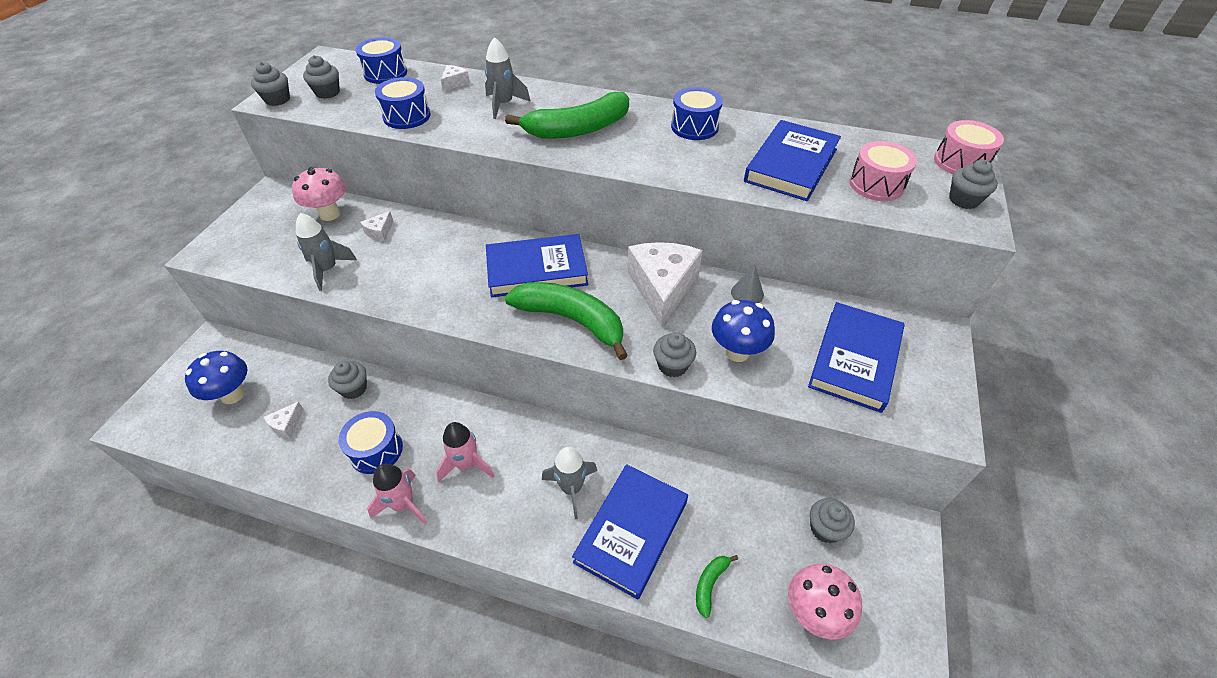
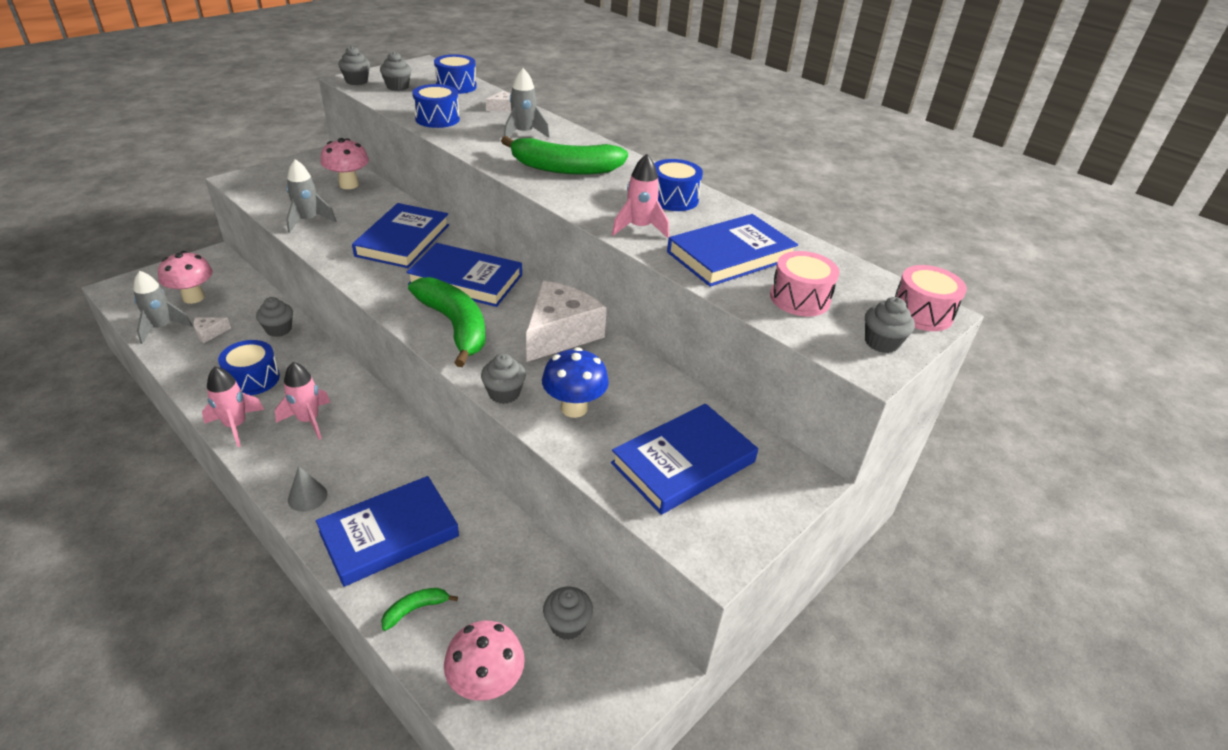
camera: 25 degrees right, 10 degrees down
blue mushroom [185,351,247,404] -> pink mushroom [158,251,213,304]
white cheese [360,211,393,241] -> none
grey rocket [542,447,597,519] -> grey rocket moved to [133,271,193,344]
grey cone [731,265,764,303] -> grey cone moved to [288,466,327,512]
none -> blue book [352,203,449,268]
none -> pink rocket [612,154,669,238]

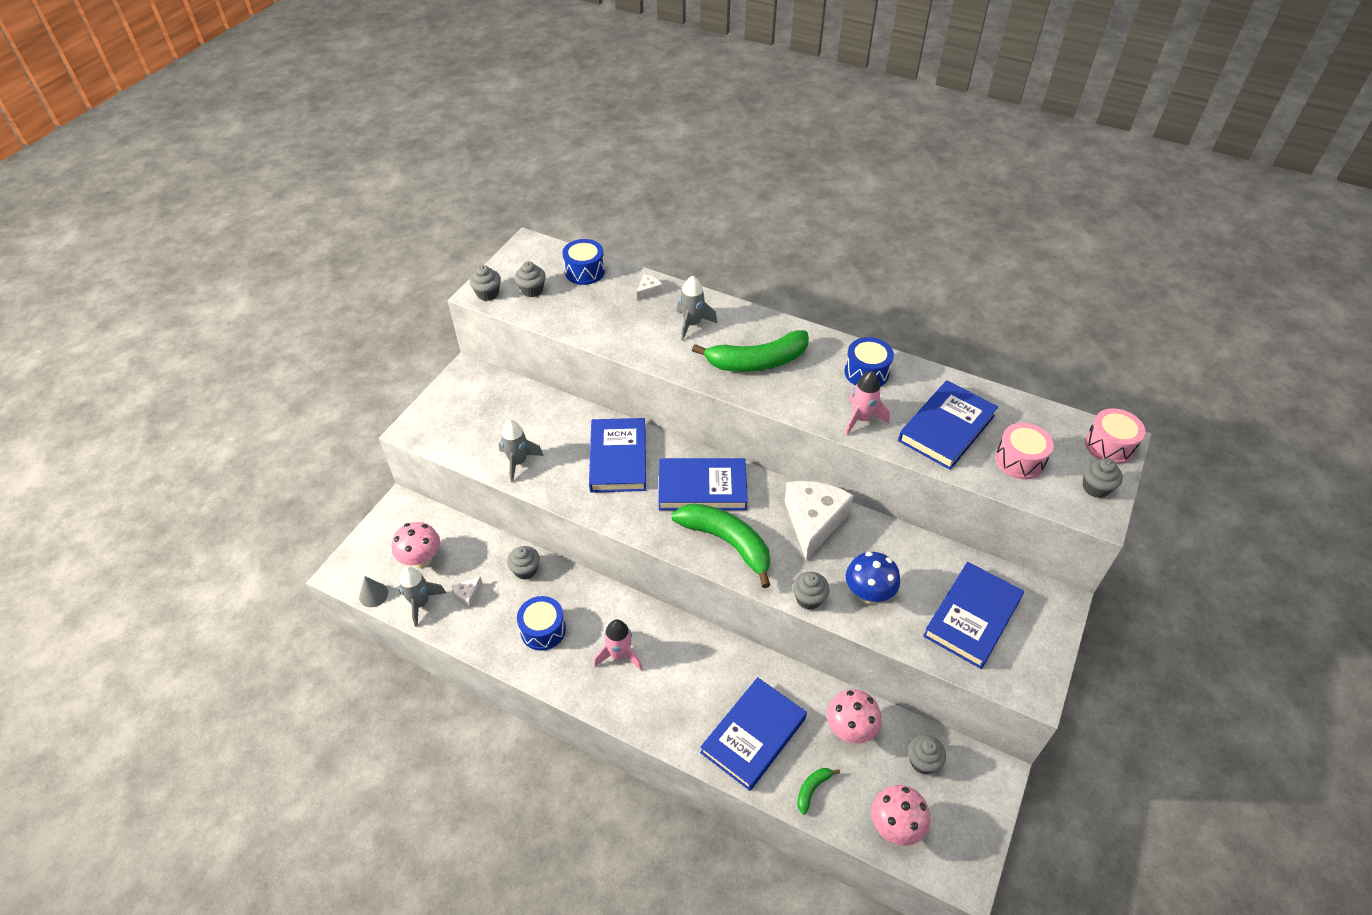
camera: 15 degrees left, 10 degrees up
pink rocket [202,366,264,447] -> none
grey cone [288,466,327,512] -> grey cone moved to [359,576,388,607]
pink mushroom [321,138,369,189] -> pink mushroom moved to [827,689,881,744]
blue drum [412,84,460,128] -> none

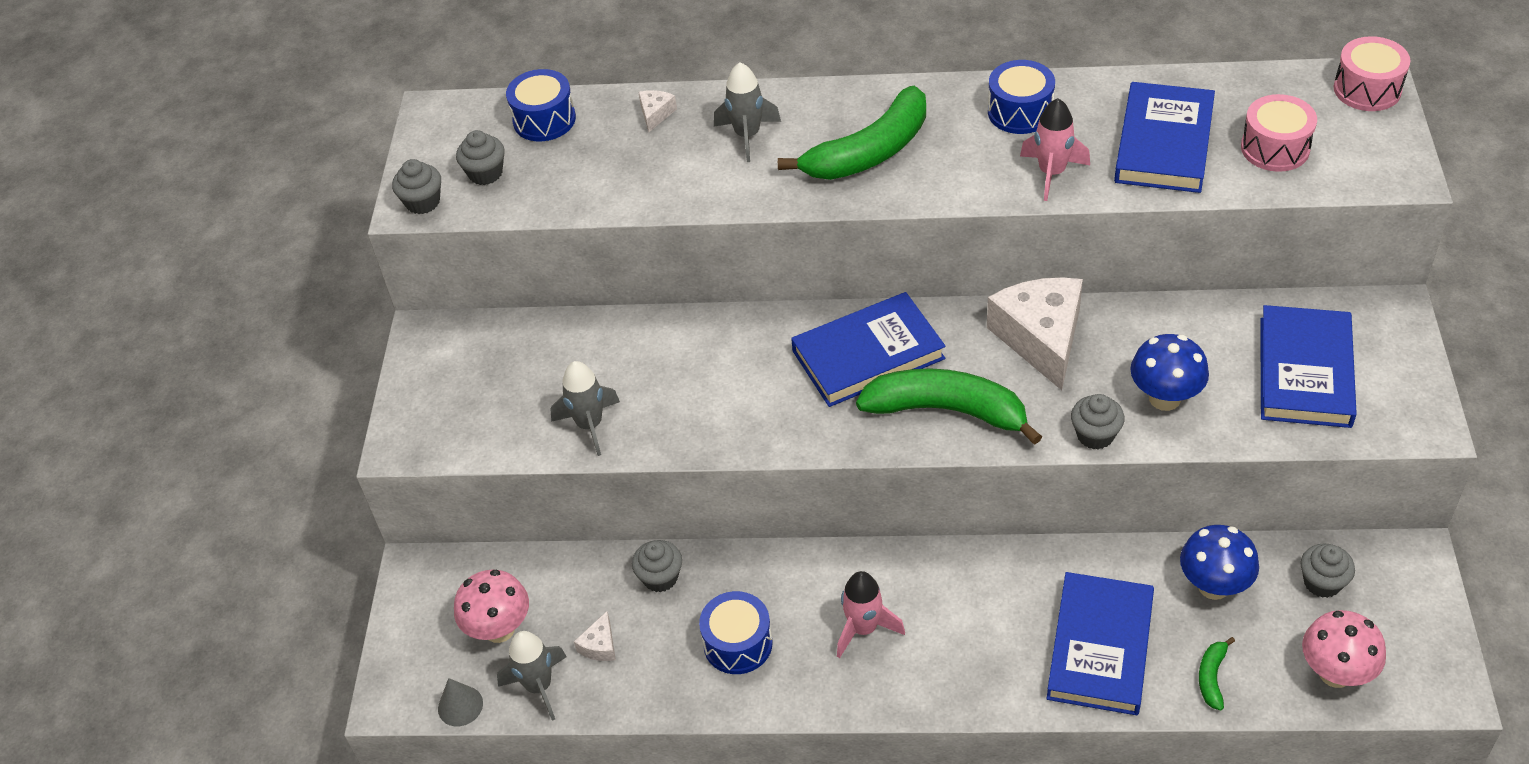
camera: 20 degrees left, 0 degrees up
blue book [589,418,646,493] -> none
pink mushroom [827,689,881,744] -> blue mushroom [1180,525,1259,600]
grey cupcake [1083,458,1123,498] -> none

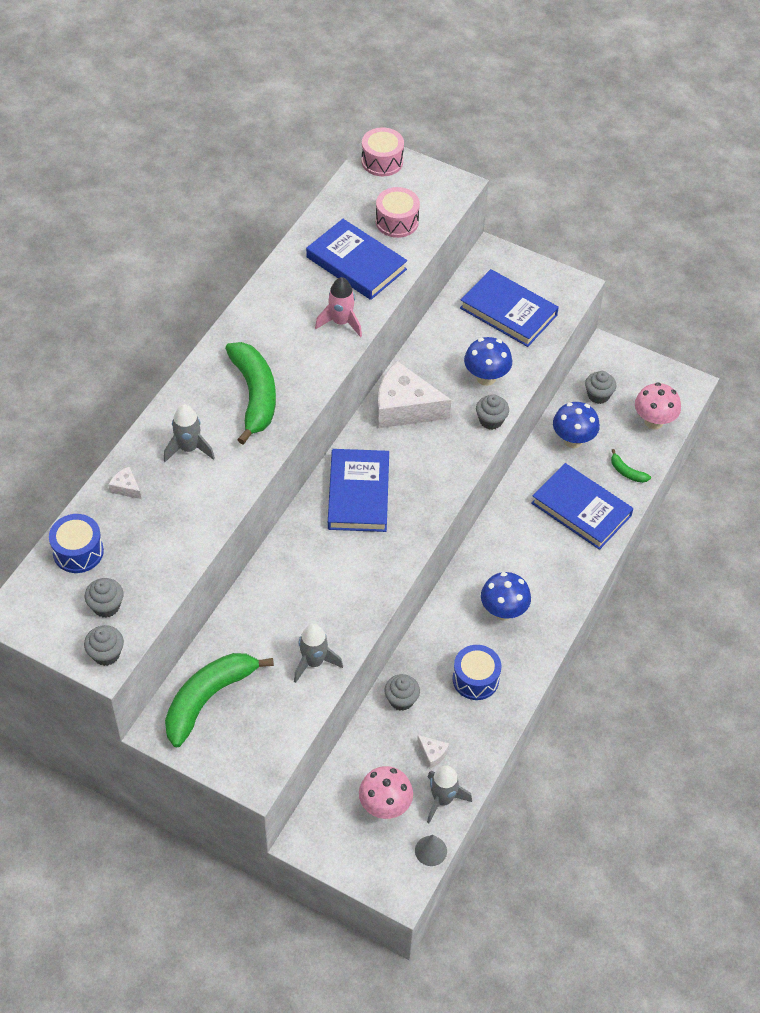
camera: 70 degrees left, 5 degrees up
pink rocket [837,571,905,658] -> blue mushroom [481,572,531,621]
green banana [856,368,1042,445] -> green banana moved to [165,653,274,747]
blue drum [988,60,1055,134] -> none

